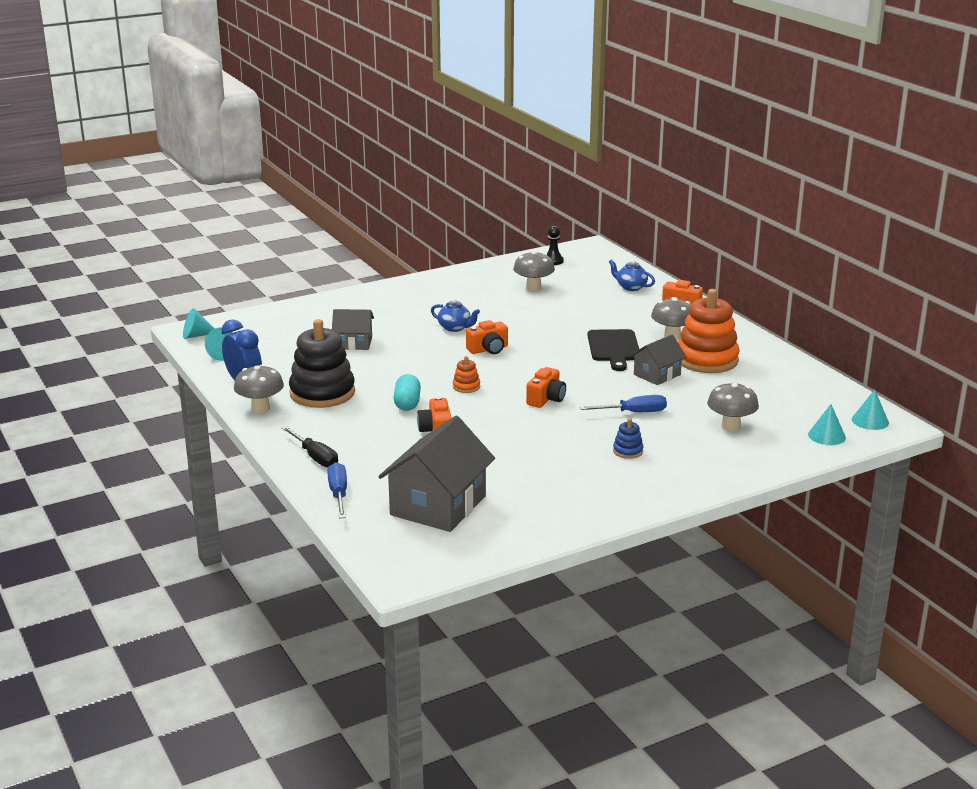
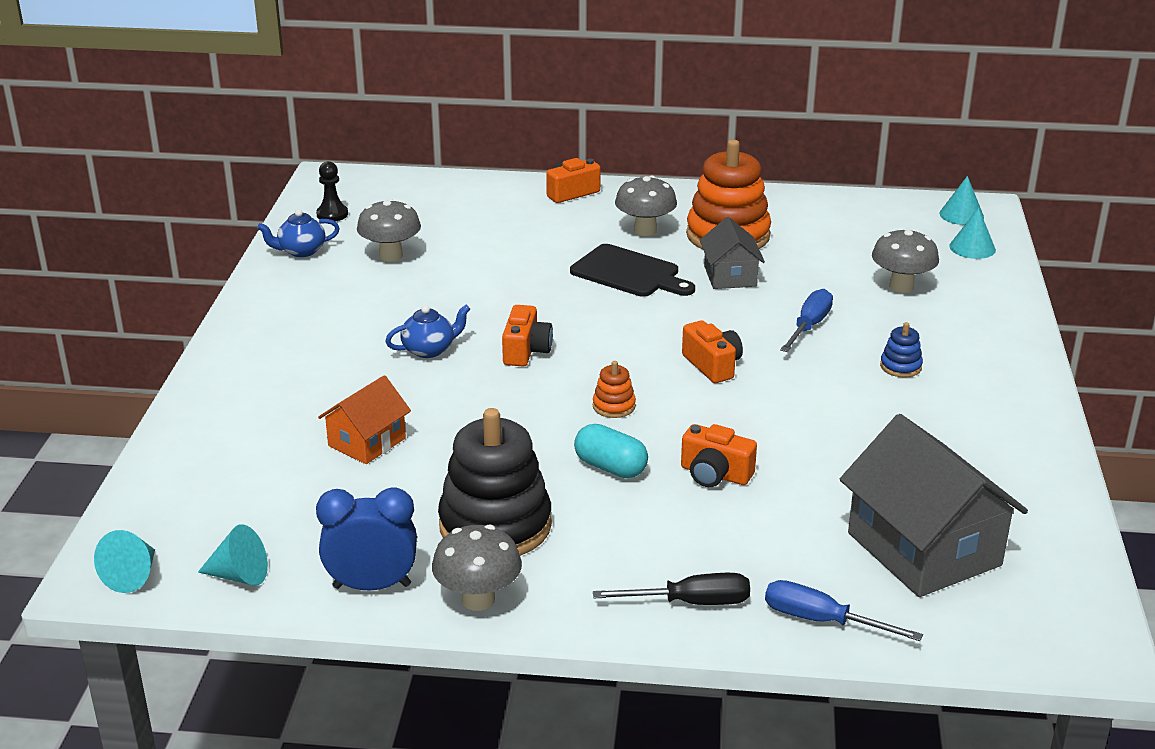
camera: 55 degrees left, 5 degrees up
grey house [332,309,374,350] -> orange house [318,375,411,464]
blue teapot [609,259,655,291] -> blue teapot moved to [257,209,340,257]

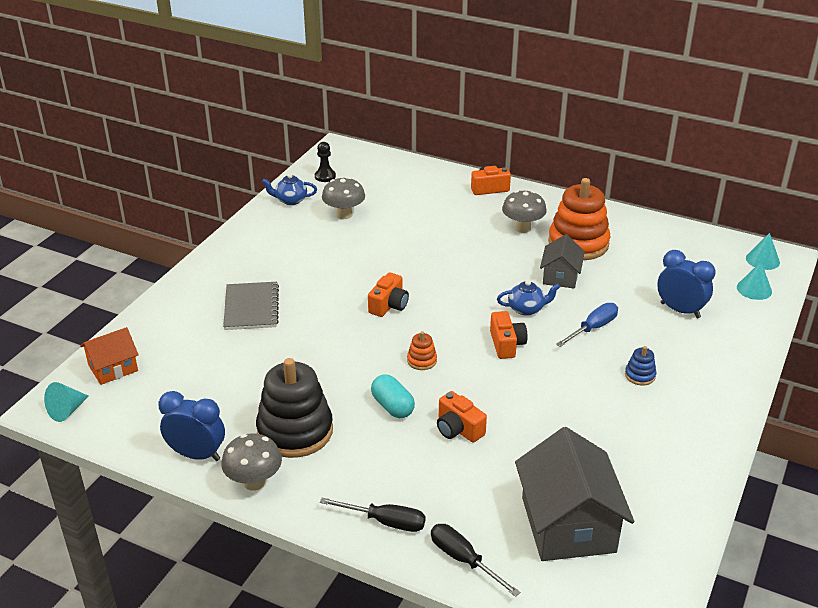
camera: 20 degrees right, 5 degrees up
turquoise cone [198,524,268,586] -> none
orange house [318,375,411,464] -> orange house moved to [80,327,139,385]
blue teapot [385,305,470,358] -> blue teapot moved to [497,280,560,316]
black cutting board [570,244,695,297] -> none
blue screwdriver [765,580,923,641] -> black screwdriver [431,524,520,597]
grey mushroom [872,228,939,293] -> blue clock [657,250,715,318]
none -> grey notebook [223,282,279,330]

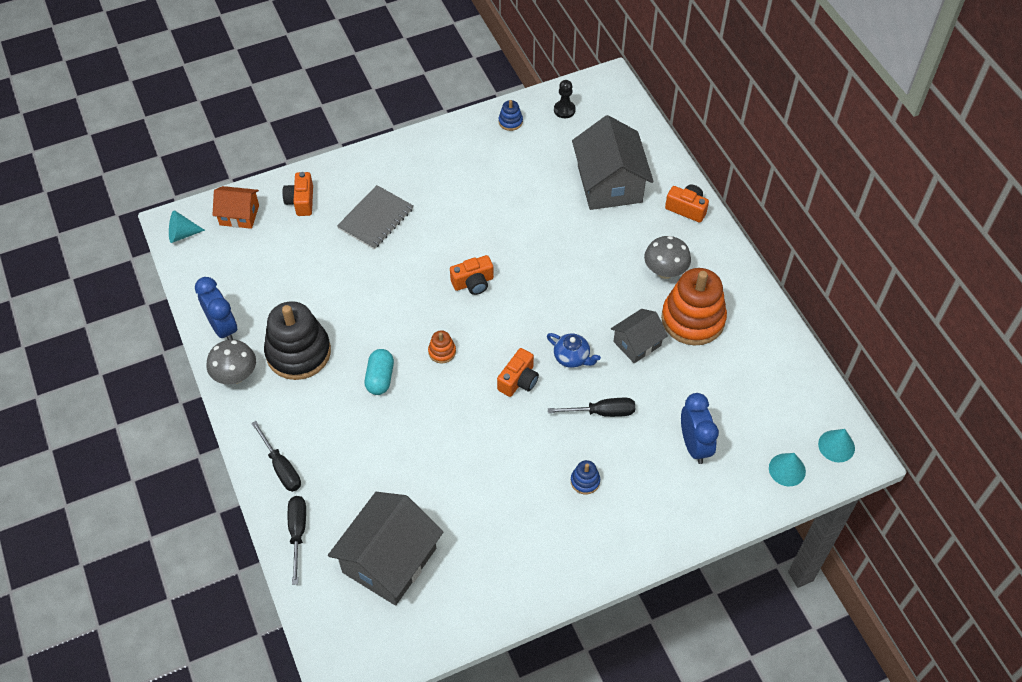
camera: 40 degrees right, 20 degrees up
blue teapot [262,173,317,205] -> blue stacking toy [499,100,523,131]
grey mushroom [322,177,365,219] -> none
orange camera [437,391,487,443] -> orange camera moved to [282,172,313,216]
blue screwdriver [556,303,618,347] -> black screwdriver [548,398,635,417]
none -> grey house [572,115,654,210]

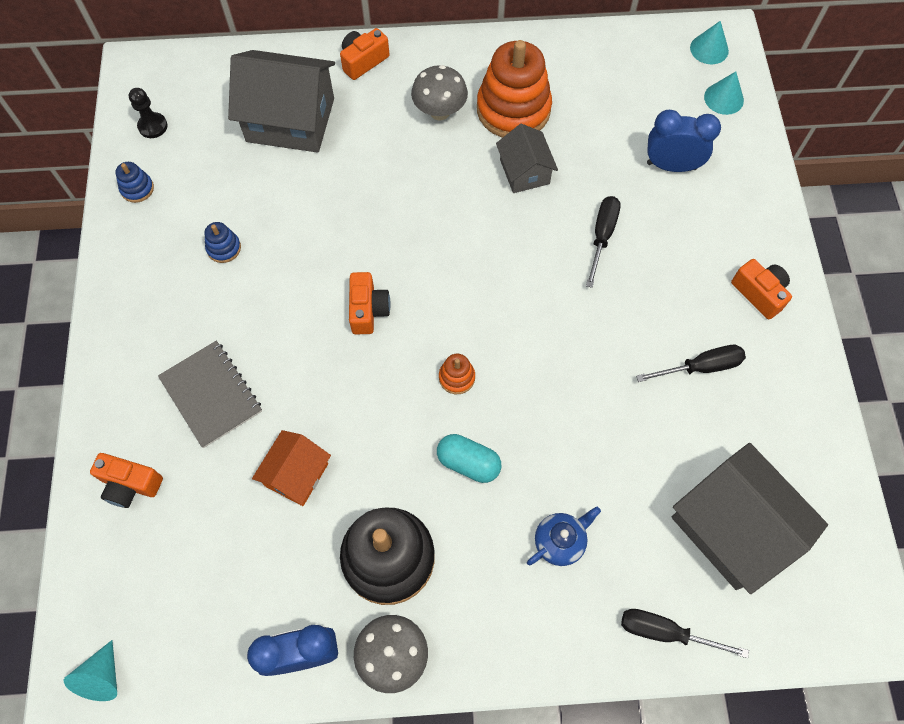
camera: 70 degrees left, 10 degrees up
orange house [213,186,259,229] -> orange house moved to [252,430,331,506]
black screwdriver [251,421,301,492] -> black screwdriver moved to [636,345,746,382]
orange camera [497,348,539,397] -> orange camera moved to [731,259,792,319]
blue teapot [547,333,601,368] -> blue teapot moved to [527,506,601,566]
blue stacking toy [571,460,600,495] -> blue stacking toy moved to [204,222,241,263]

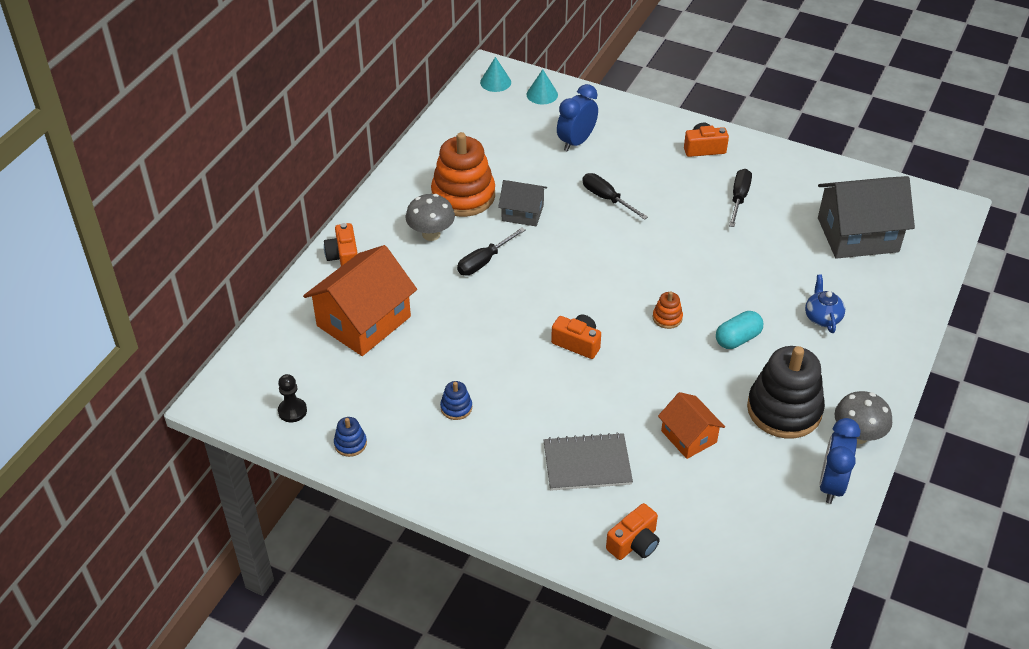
camera: 60 degrees left, 20 degrees down
turquoise cone [64,640,117,701] -> none
grey house [228,50,335,153] -> orange house [303,245,417,356]
black screwdriver [621,609,749,658] -> black screwdriver moved to [457,227,525,276]

